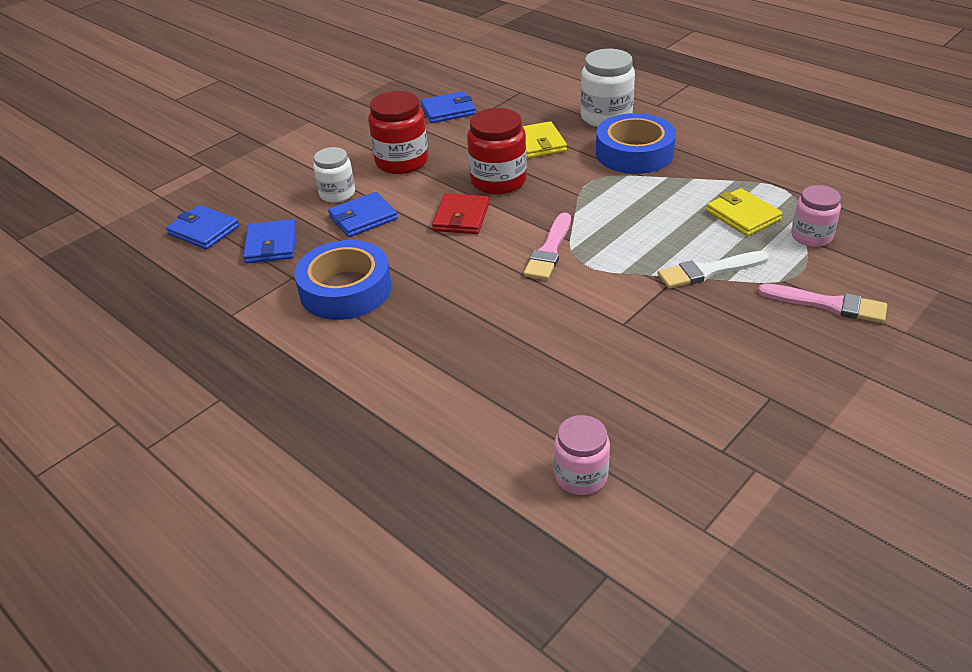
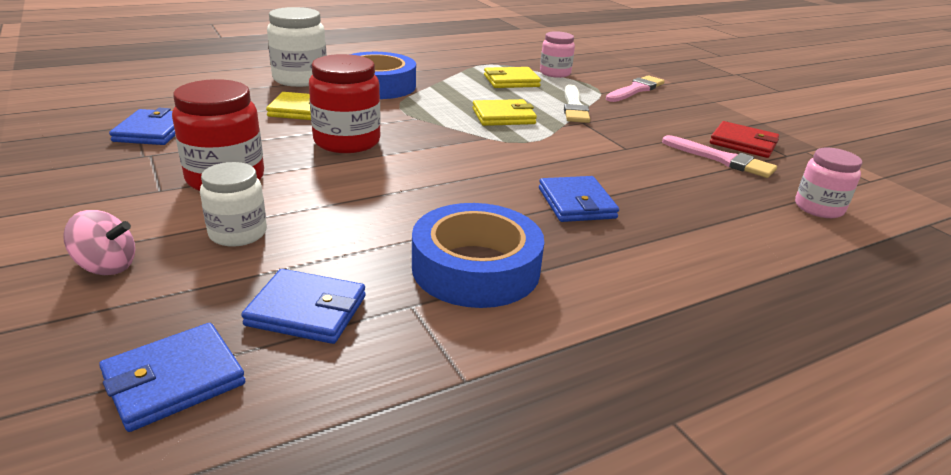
camera: 75 degrees left, 10 degrees down
blue wallet [328,192,398,237] -> blue wallet moved to [539,176,619,222]
red wallet [432,193,489,234] -> red wallet moved to [710,121,779,158]
pink brush [524,213,571,280] -> pink brush moved to [662,135,777,178]
none -> pink spinning top [63,210,135,275]
none -> yellow wallet [472,99,537,126]

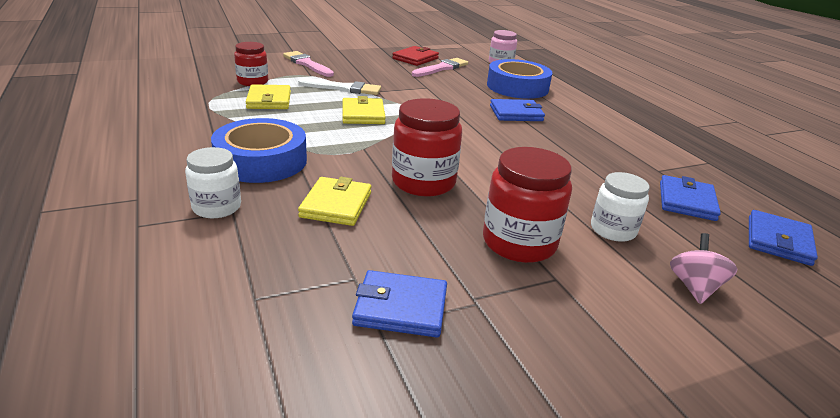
camera: 85 degrees left, 0 degrees up
blue wallet [99,323,245,432] -> blue wallet turned 60 degrees clockwise [749,210,818,266]
white jar [267,7,327,87] -> white jar [185,147,241,218], size x0.65
blue tape [412,203,544,308] -> blue tape moved to [487,59,552,99]
pink jar [540,31,575,78] -> red jar [234,42,268,86]

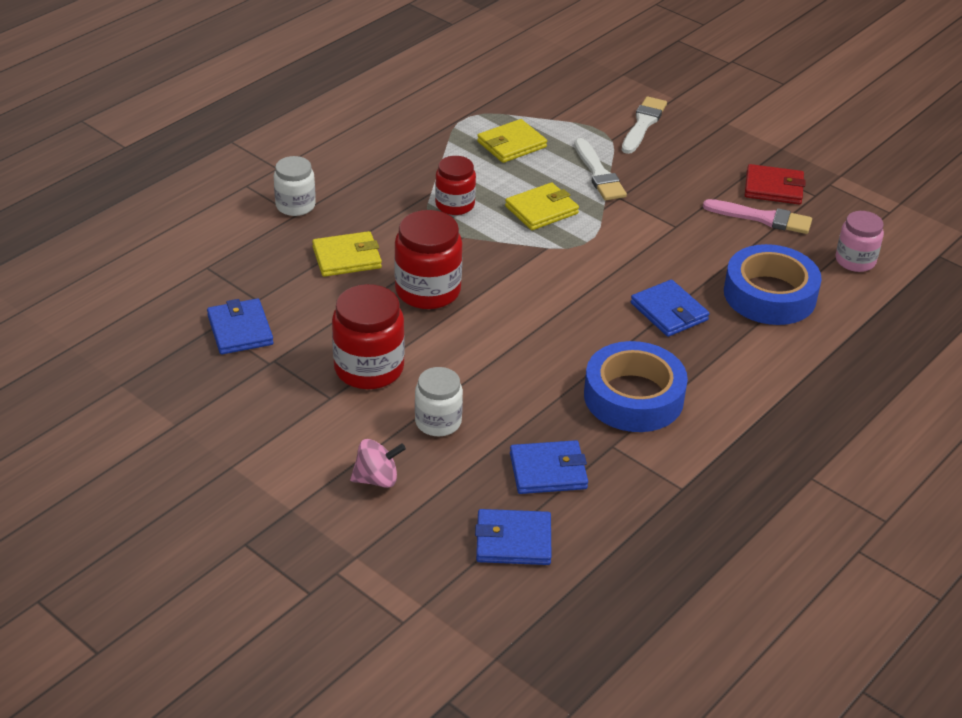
camera: 65 degrees right, 10 degrees up
blue tape [211,118,307,183] -> blue tape moved to [584,341,688,432]
red jar [234,42,268,86] -> red jar moved to [435,156,476,215]
pink brush [283,51,334,77] -> white brush [622,96,667,154]

